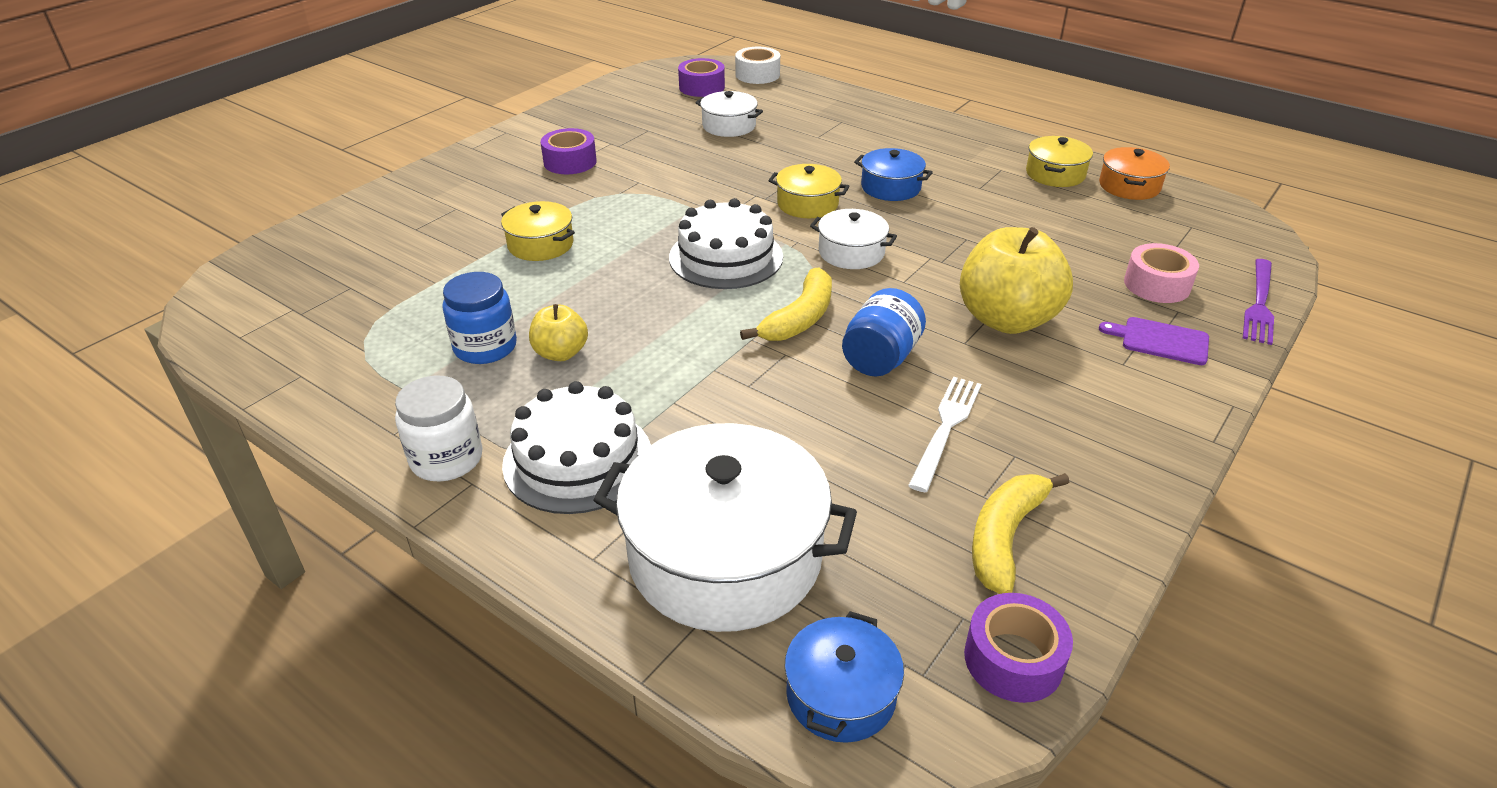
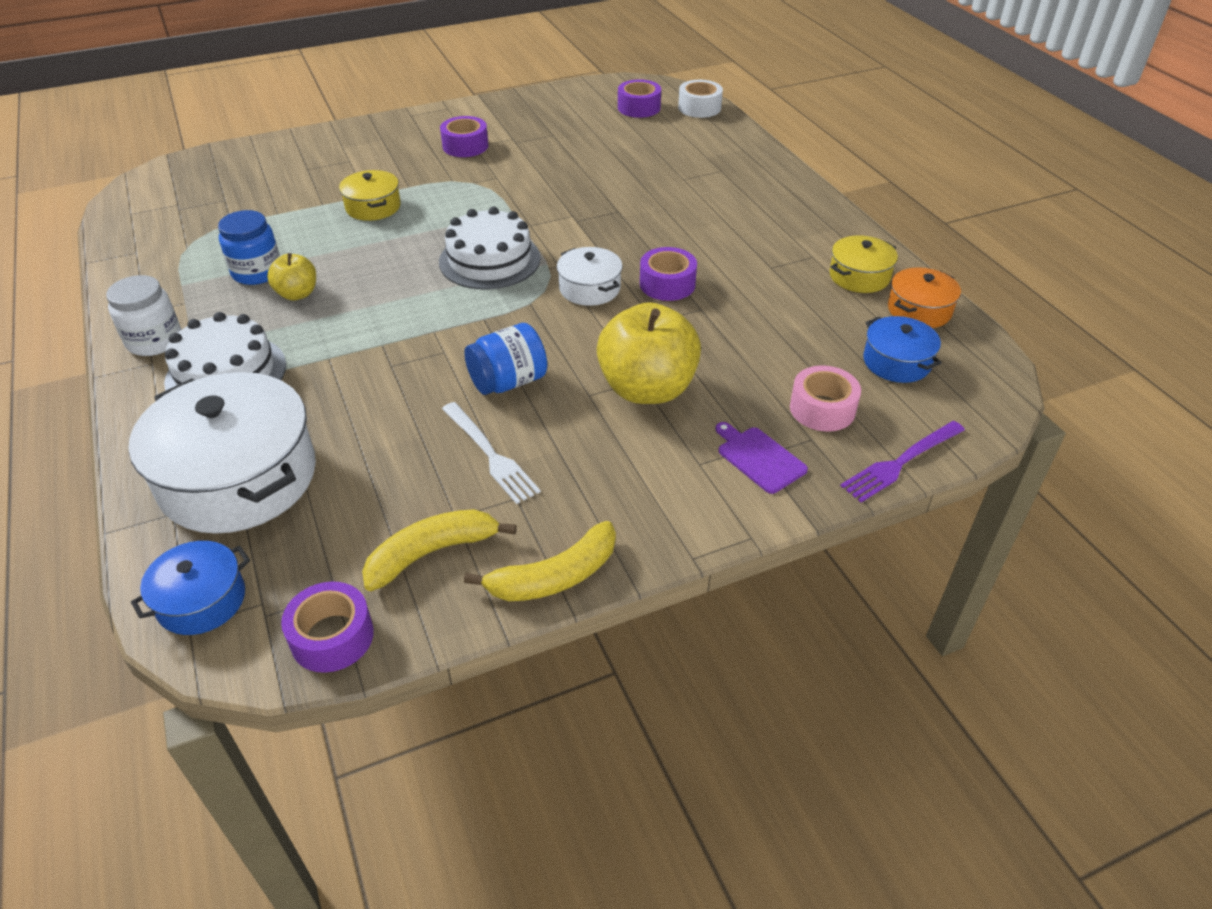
camera: 30 degrees right, 5 degrees up
white pot [695,91,763,137] -> none
yellow banana [740,268,832,341] -> yellow banana moved to [464,521,616,601]
yellow pot [768,164,850,218] -> none
blue pot [854,148,933,201] -> blue pot moved to [863,316,941,383]
white fork [908,377,981,492] -> white fork turned 90 degrees clockwise [442,402,541,504]
none -> purple tape [640,247,697,301]

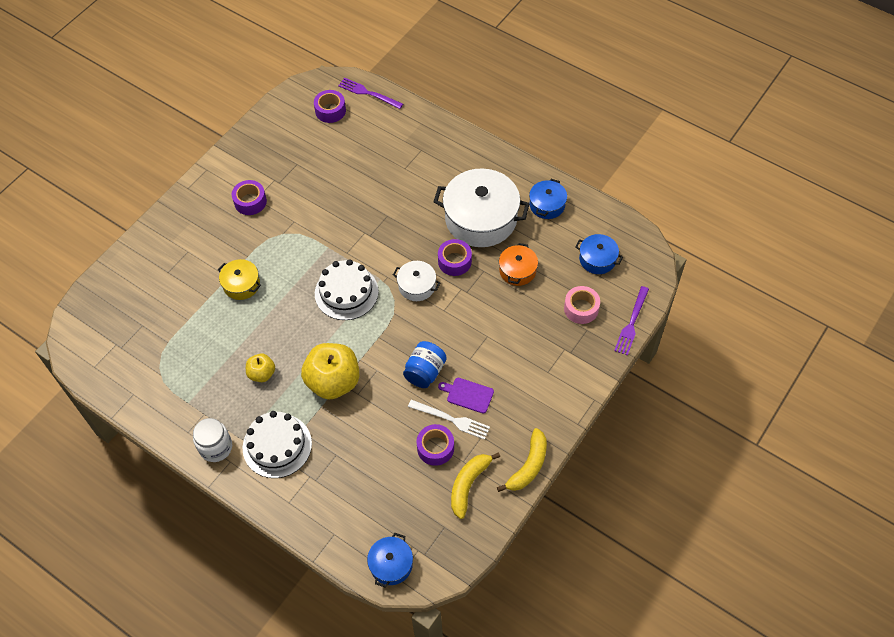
camera: 30 degrees left, 15 degrees up
white pot [128,372,316,534] -> white pot moved to [434,168,530,247]
blue jar [218,210,280,285] -> none
purple tape [281,581,374,673] -> purple tape moved to [417,424,454,466]
yellow apple [597,302,701,404] -> yellow apple moved to [301,343,359,400]
white tape [678,80,723,118] -> purple fork [338,78,403,109]
purple cutting board [715,422,808,494] -> purple cutting board moved to [438,378,494,414]
yellow pot [829,235,898,293] -> blue pot [529,179,567,219]
orange pot [888,267,961,328] -> orange pot moved to [499,243,538,286]

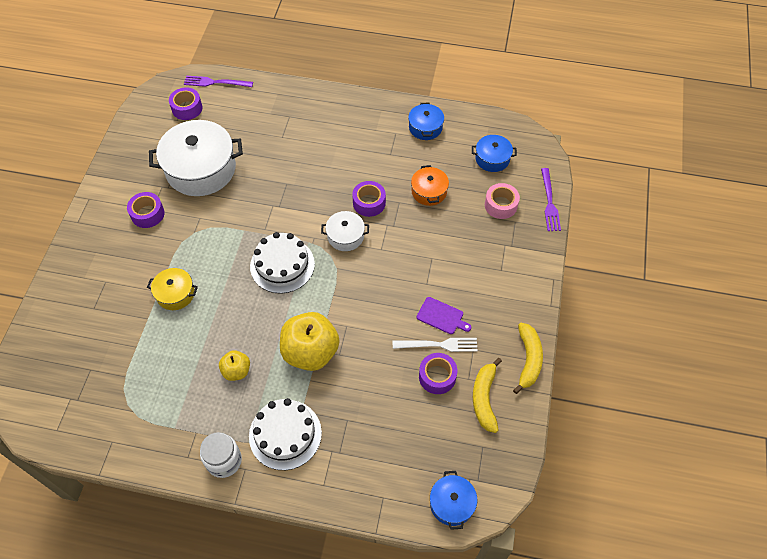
camera: 25 degrees left, 0 degrees up
blue jar [403,341,447,388] -> none
white pot [434,168,530,247] -> white pot moved to [149,120,243,196]
purple cutting board [438,378,494,414] -> purple cutting board turned 150 degrees counterclockwise [417,297,471,334]

